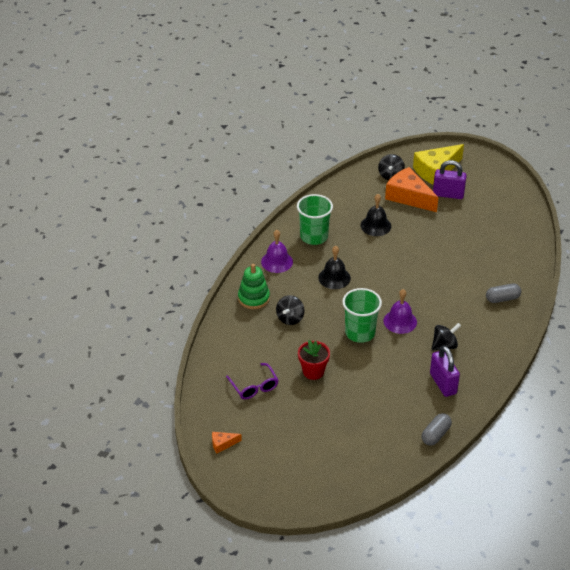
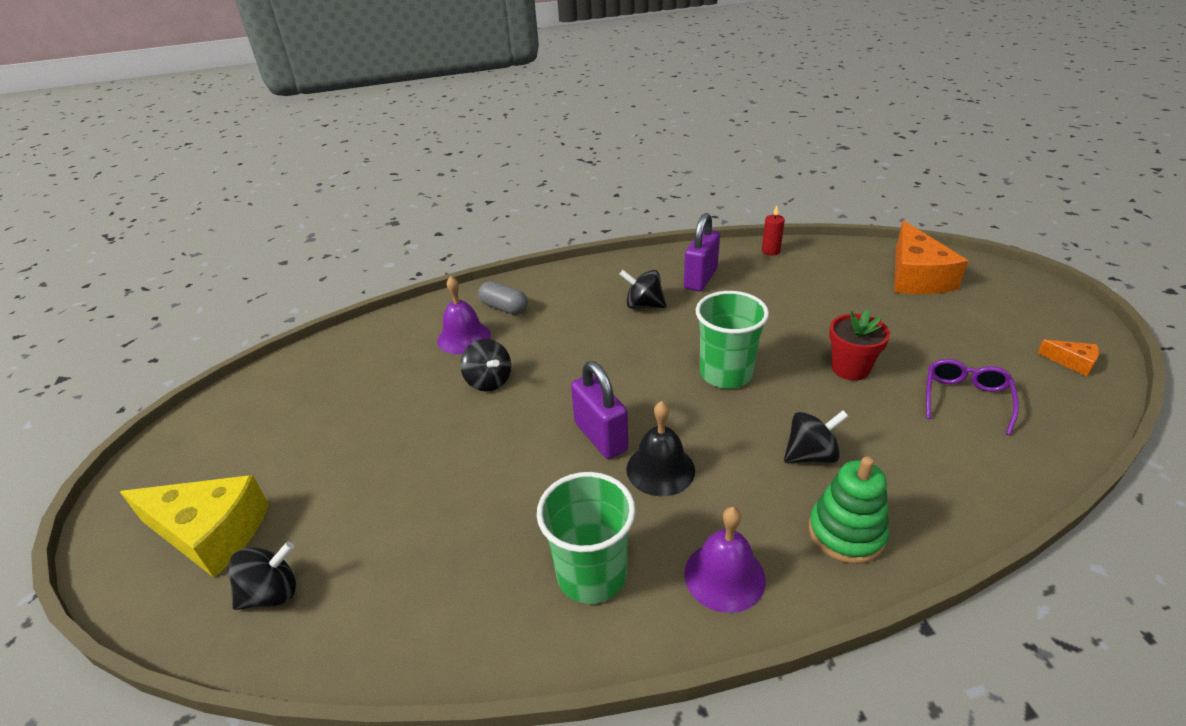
camera: 130 degrees left, 5 degrees down
black bell [360,194,391,236] -> none
purple bell [383,289,417,334] -> purple bell moved to [437,276,491,354]
orange cheese [385,167,439,212] -> orange cheese moved to [894,221,968,294]
grey capsule [421,413,452,445] -> red candle [762,206,785,256]
purple padlock [433,160,467,199] -> purple padlock moved to [571,361,628,459]
none -> black spinning top [460,339,511,391]

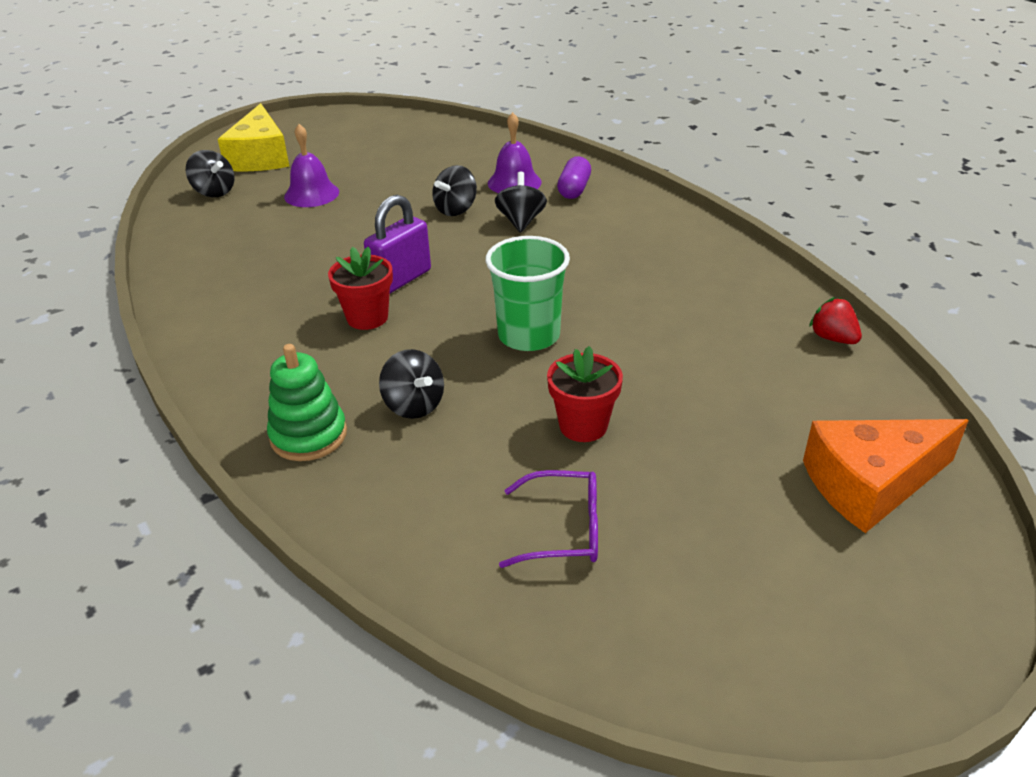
camera: 70 degrees right, 0 degrees up
grey capsule [478,281,528,315] -> purple capsule [557,156,591,199]
green cup [537,472,636,604] -> none
black spinning top [619,270,666,309] -> black spinning top moved to [495,172,547,233]
black bell [626,401,695,496] -> red flower pot [328,247,393,330]
purple padlock [684,213,720,291] -> none
purple bell [684,507,766,613] -> purple bell moved to [284,124,339,207]
red candle [762,206,785,256] -> red strawberry [809,297,862,344]
orange cheese [1037,340,1099,376] -> none

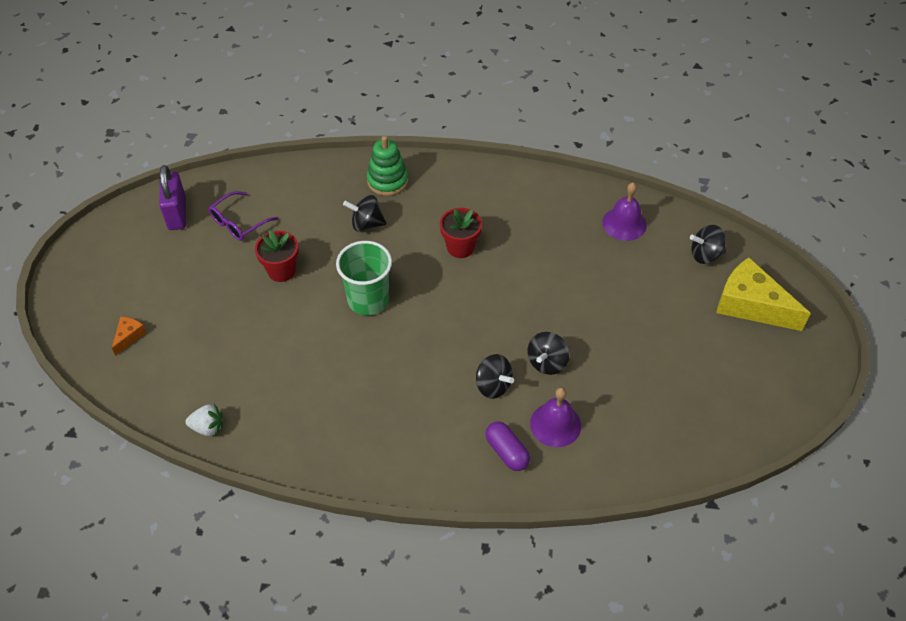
camera: 130 degrees right, 15 degrees up
purple bell [284,124,339,207] -> purple bell moved to [602,183,647,241]
purple padlock [364,195,431,293] -> purple padlock moved to [159,165,186,230]
black spinning top [432,165,477,216] -> black spinning top turned 135 degrees counterclockwise [528,332,569,375]
orange cheese [803,419,969,533] -> orange cheese [112,317,147,356], size x0.45
red strawberry [809,297,862,344] -> white strawberry [185,404,223,436]

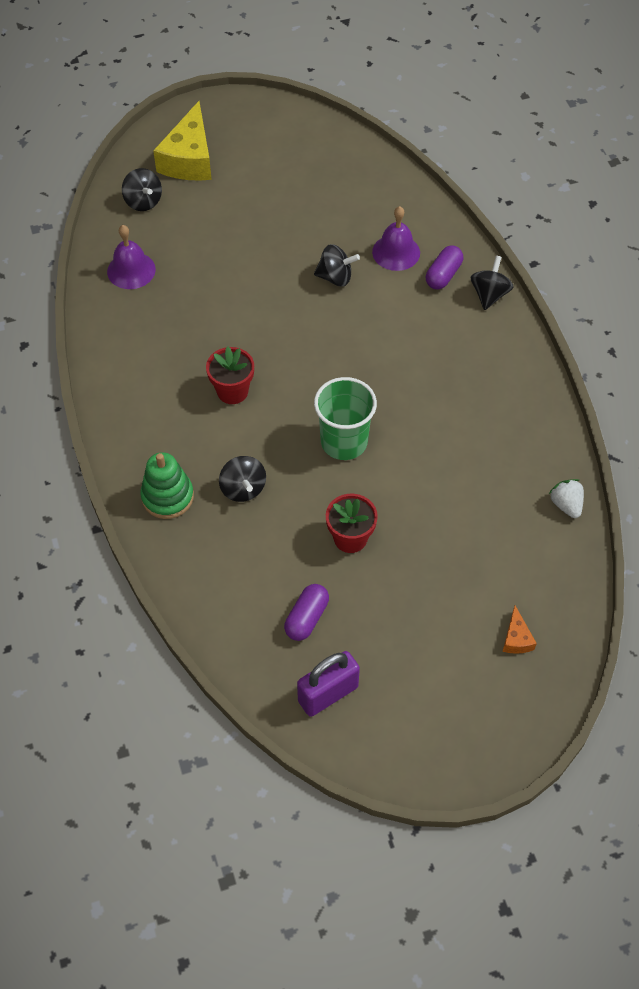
camera: 115 degrees left, 5 degrees up
orange cheese [112,317,147,356] -> orange cheese turned 90 degrees counterclockwise [502,606,537,654]
purple glasses [209,191,278,241] -> purple capsule [284,584,329,641]
black spinning top [476,354,514,399] -> black spinning top moved to [471,256,514,310]

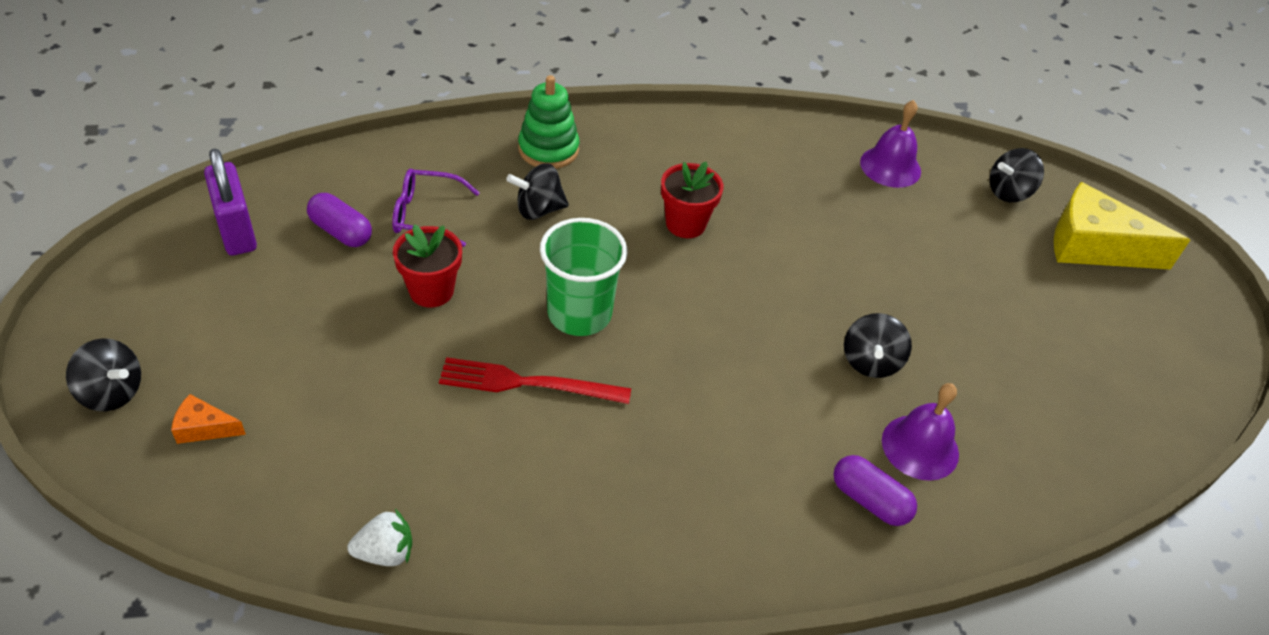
camera: 95 degrees right, 10 degrees down
black spinning top [471,256,514,310] -> black spinning top moved to [66,338,141,411]
none -> purple glasses [392,169,480,247]
none -> red fork [439,357,631,404]

